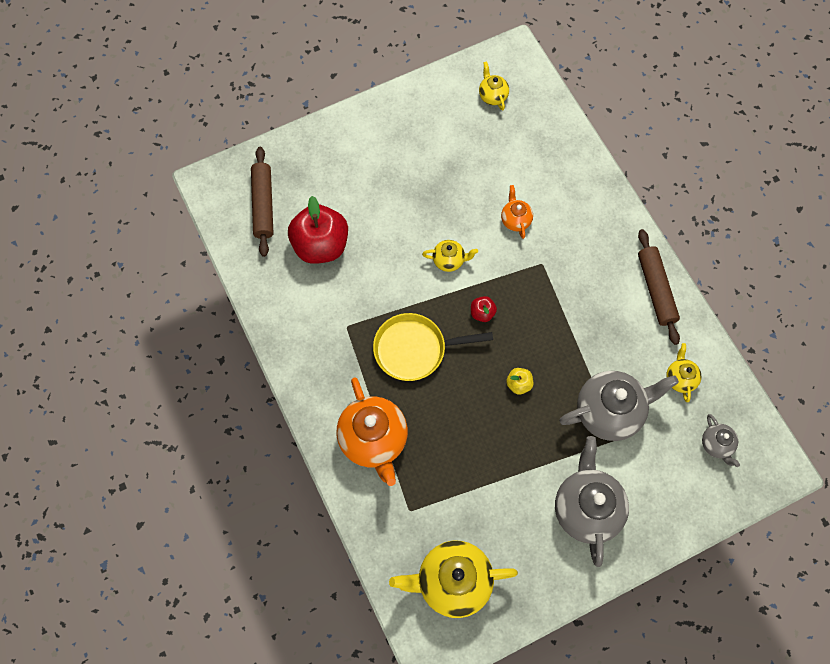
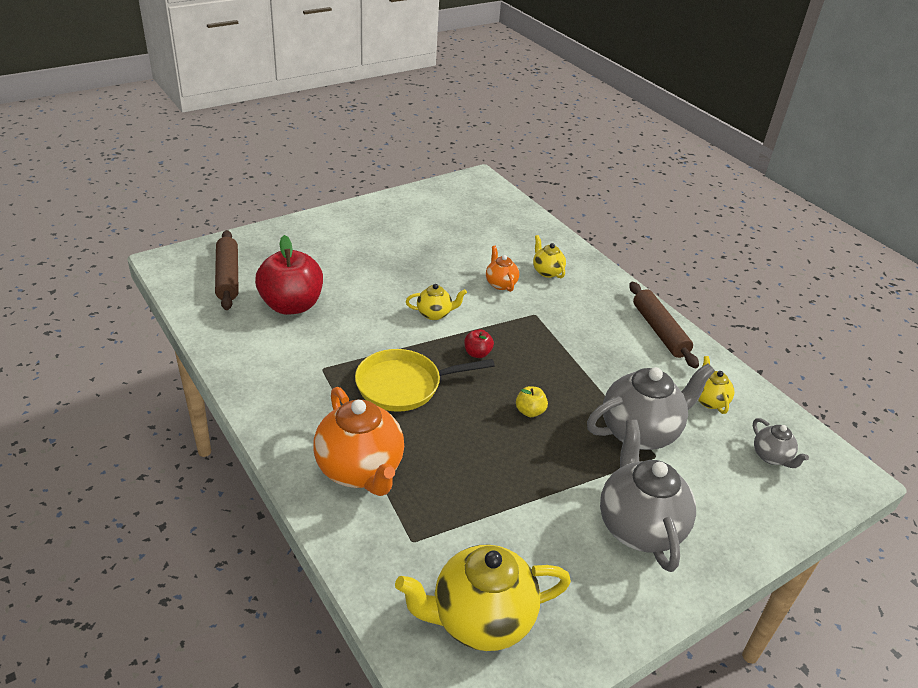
camera: 10 degrees left, 30 degrees down
yellow teapot [479,61,509,110] -> yellow teapot moved to [533,235,566,278]

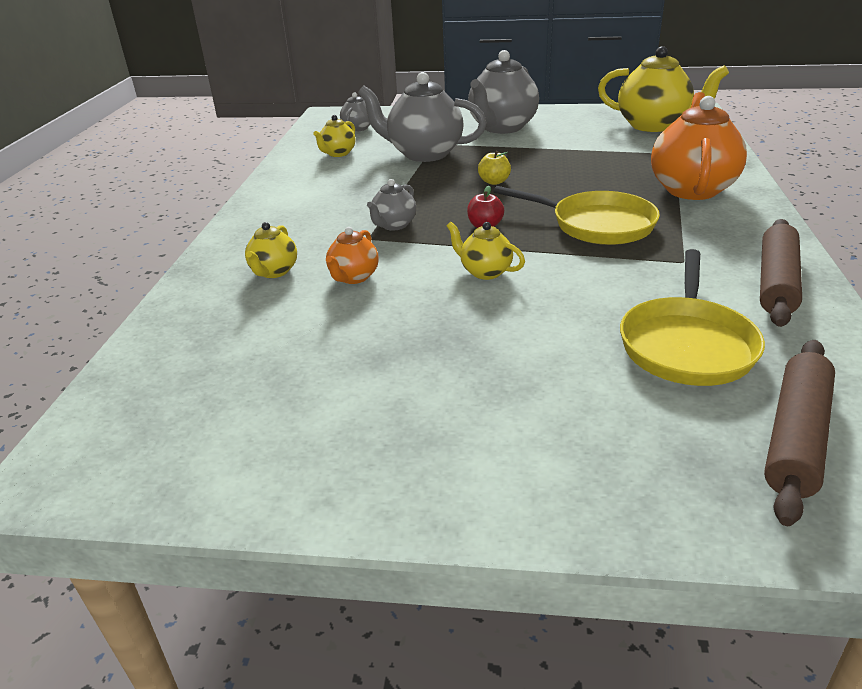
camera: 135 degrees left, 5 degrees down
red apple [255,235,323,315] -> yellow pan [620,249,765,386]
brown rolling pin [629,282,699,368] -> brown rolling pin moved to [760,219,802,327]
none -> grey teapot [367,179,416,230]

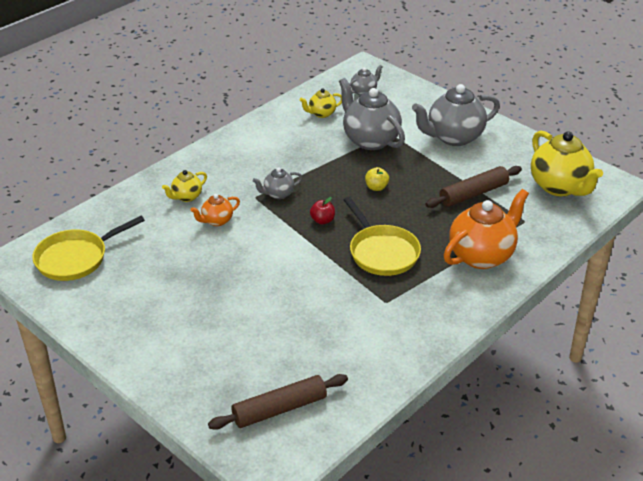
camera: 35 degrees right, 5 degrees up
yellow teapot [447,222,525,280] -> none
yellow pan [620,249,765,386] -> yellow pan moved to [32,216,145,281]
brown rolling pin [760,219,802,327] -> brown rolling pin moved to [426,166,522,208]

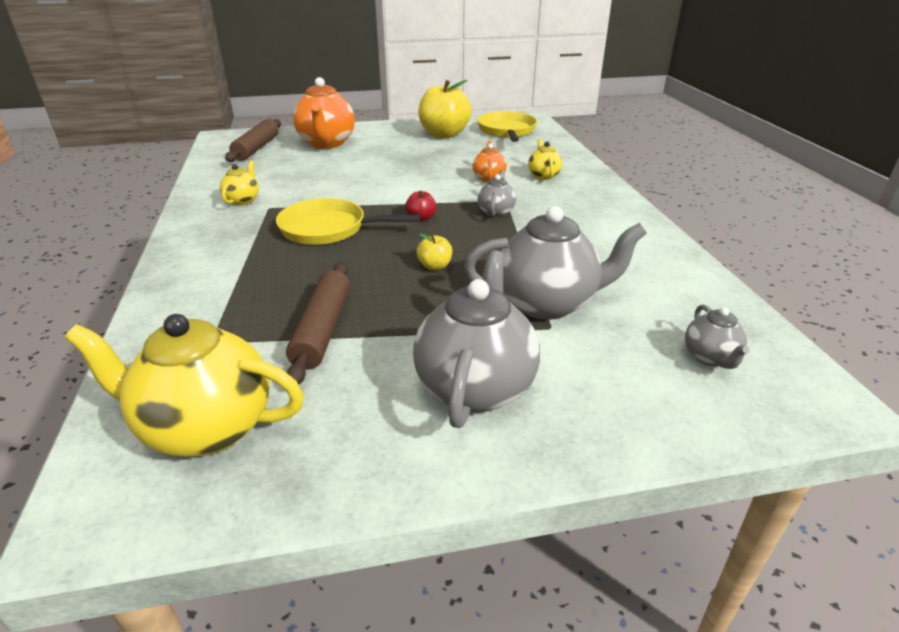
camera: 125 degrees right, 5 degrees down
yellow teapot [300,88,342,118] -> yellow teapot moved to [220,160,259,206]
orange teapot [444,189,529,269] -> orange teapot moved to [293,77,355,149]
none -> yellow apple [418,80,472,138]

